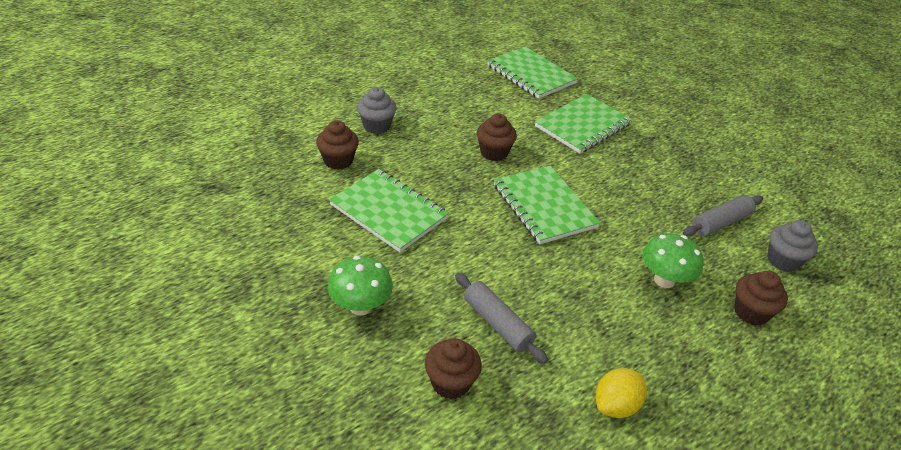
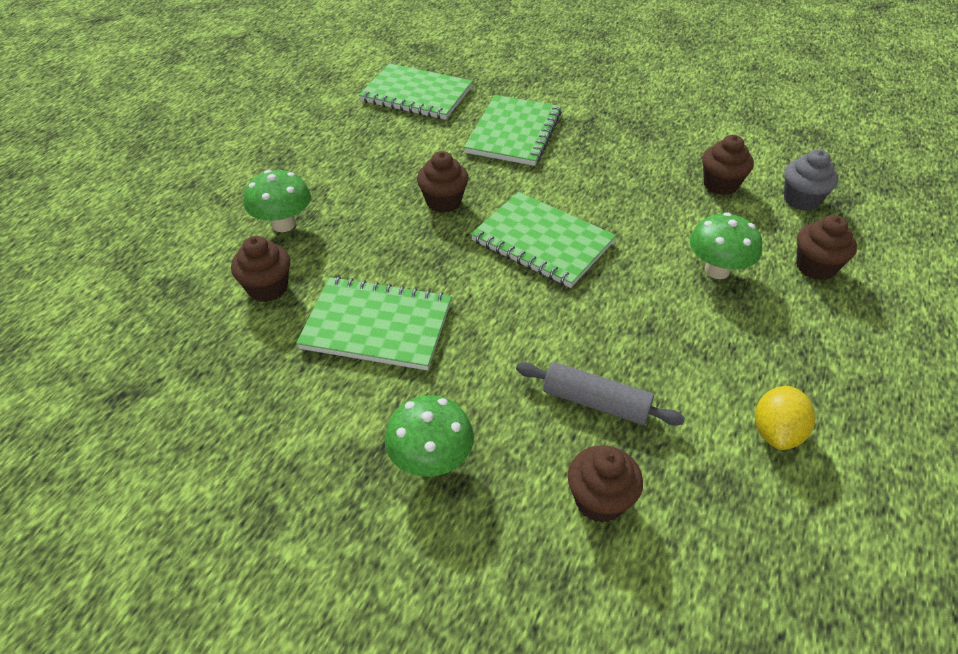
camera: 25 degrees left, 5 degrees up
grey cupcake [357,87,397,134] -> green mushroom [244,170,311,232]
grey rolling pin [683,195,763,236] -> brown cupcake [702,135,754,195]

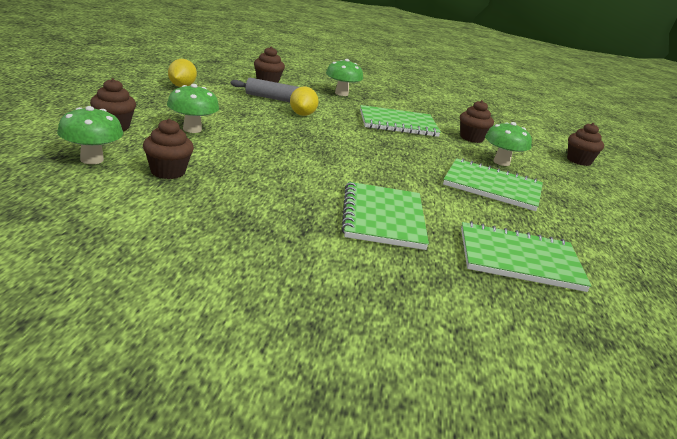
camera: 160 degrees right, 20 degrees down
brown cupcake [417,151,469,213] -> brown cupcake moved to [567,123,604,166]
green notebook [471,192,616,288] -> green notebook moved to [443,158,543,211]
grey cupcake [784,149,839,211] -> green mushroom [57,106,123,164]
none -> yellow lemon [290,87,319,116]

